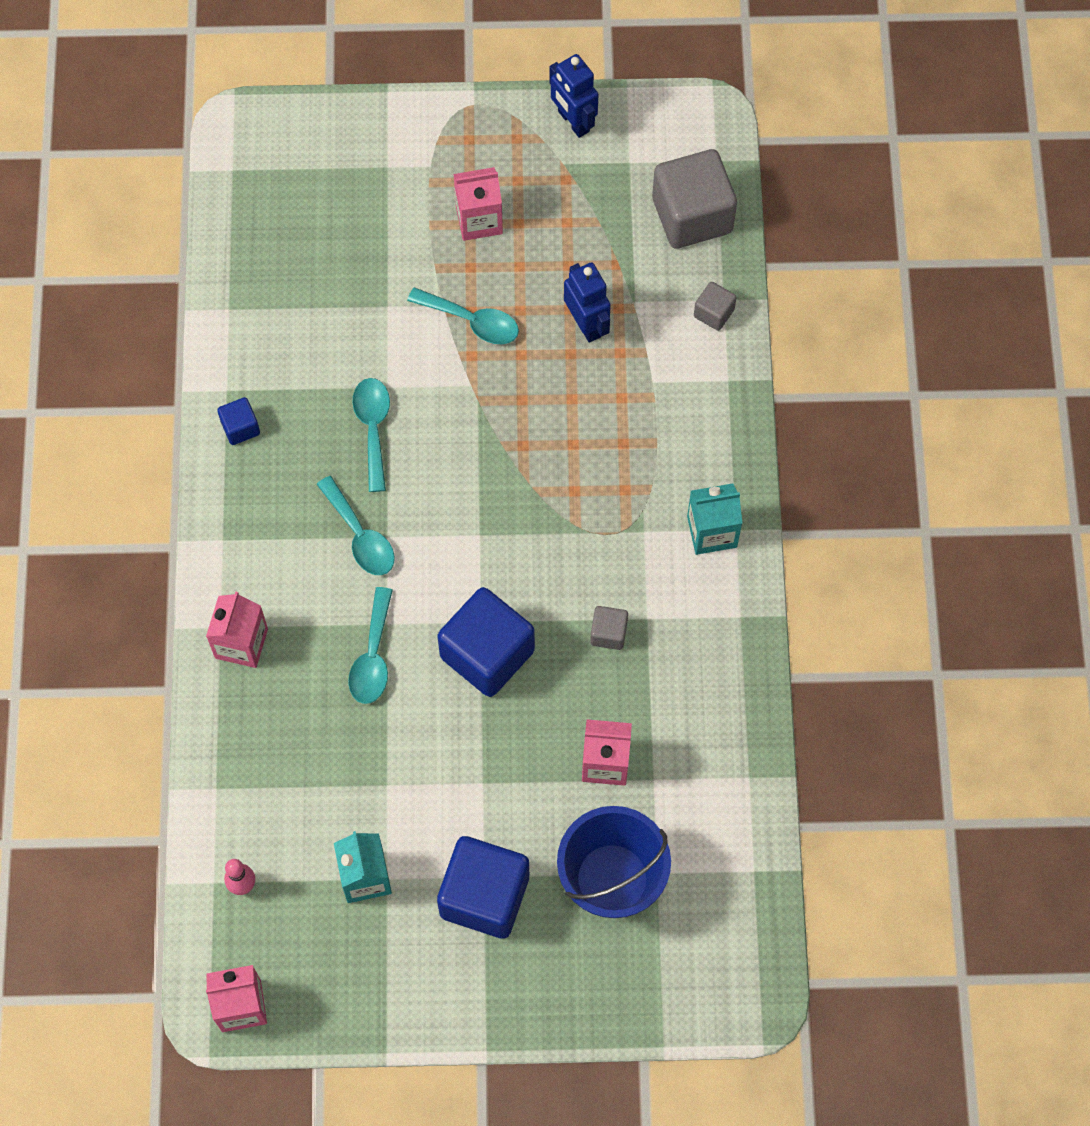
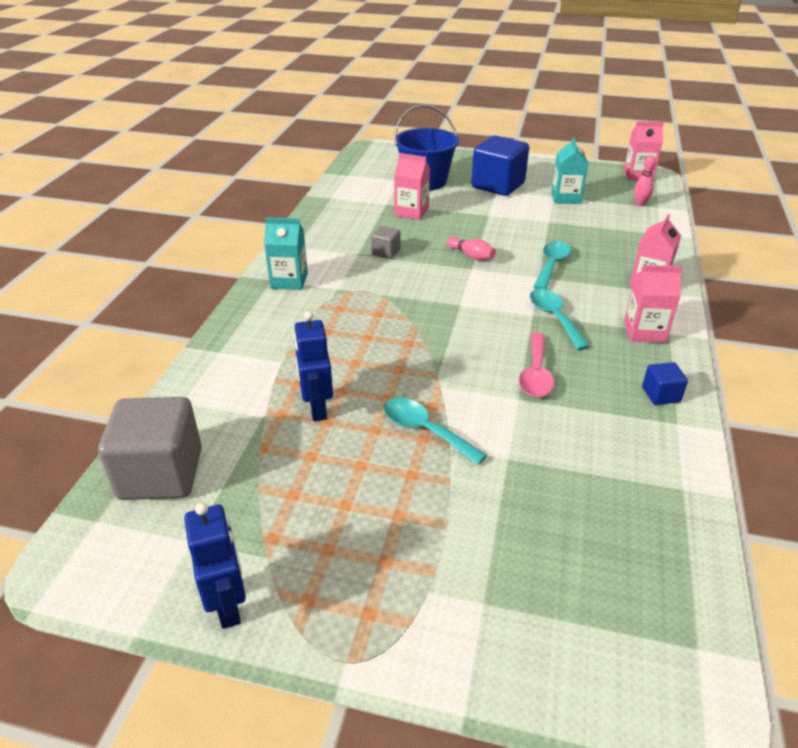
camera: 165 degrees left, 30 degrees down
turquoise spoon [352,378,390,492] -> pink spoon [519,333,554,397]
blue cube [437,587,535,697] -> pink bowling pin [447,237,496,260]
pink carton [454,167,503,241] -> pink carton moved to [624,265,682,343]
grey cube [694,282,737,331] -> none

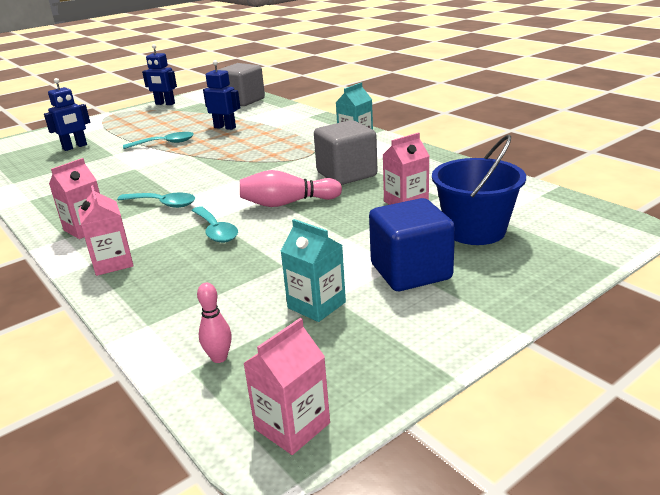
camera: 130 degrees right, 10 degrees down
grey cube [371,226,401,259] -> grey cube [314,120,378,185], size x2.15
pink bowling pin [447,237,496,260] -> pink bowling pin [240,170,342,207], size x1.71
pink spoon [519,333,554,397] -> none
blue cube [642,362,688,405] -> none
none -> blue robot [44,78,90,151]

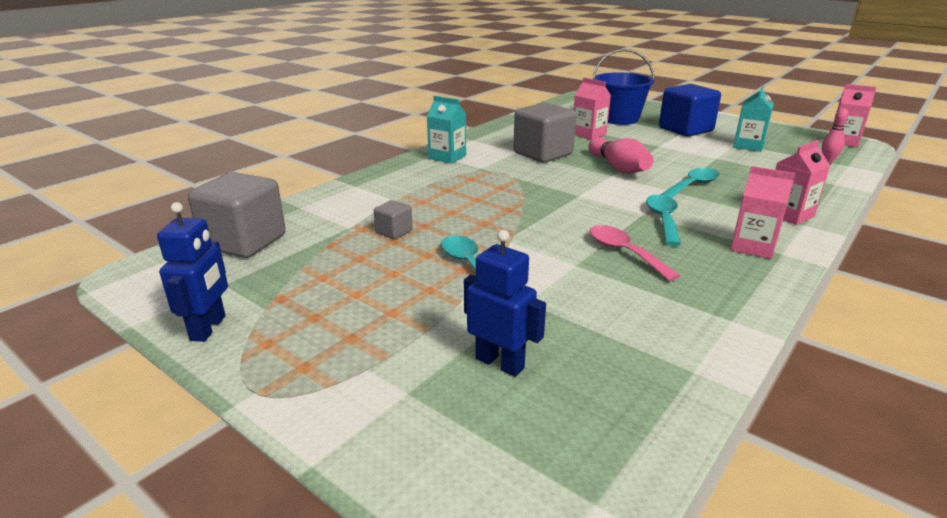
camera: 105 degrees left, 0 degrees up
blue robot [203,60,241,130] -> grey cube [374,200,413,239]
none -> pink spoon [590,225,680,281]

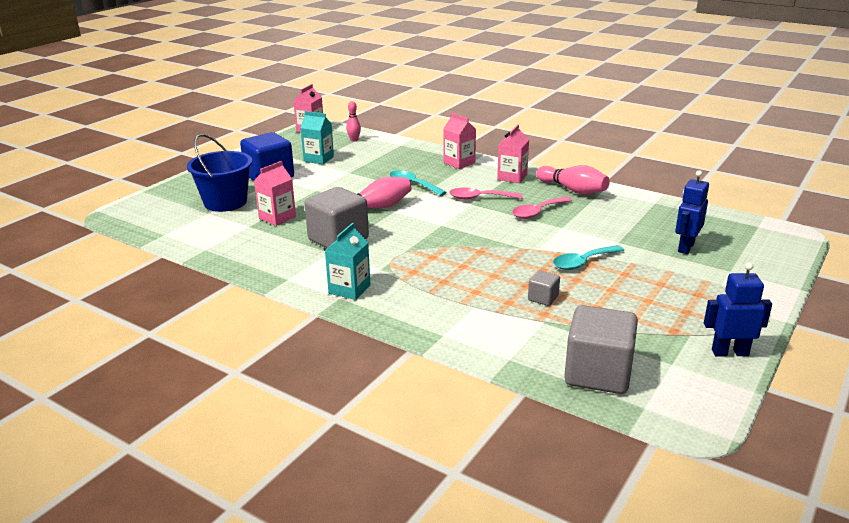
camera: 95 degrees left, 0 degrees up
turquoise spoon [646,194,681,246] -> pink spoon [449,187,523,200]
none -> pink bowling pin [536,165,610,195]

